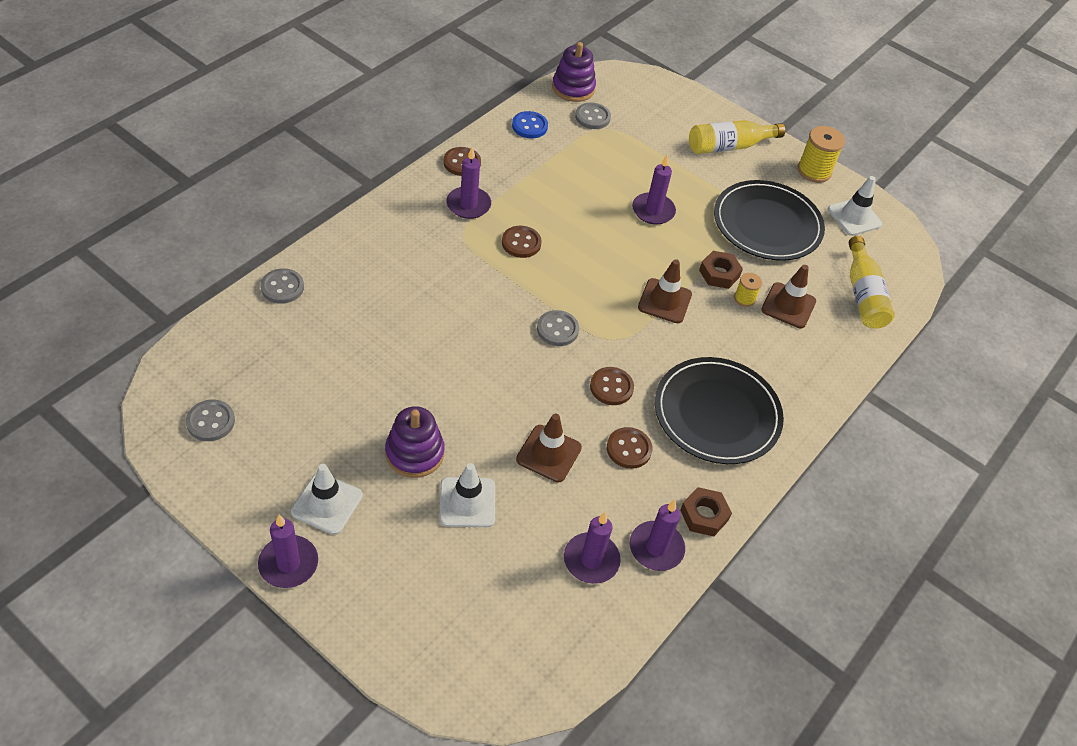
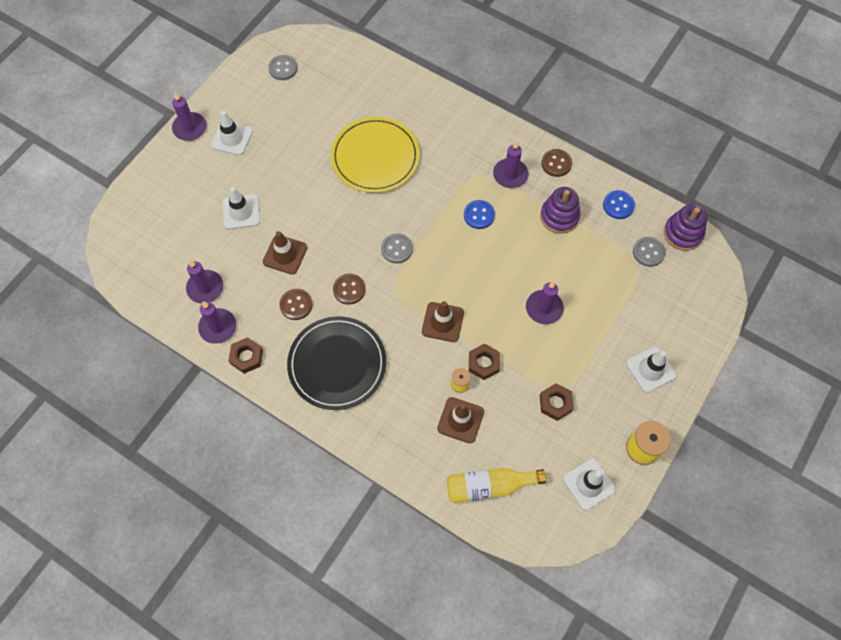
camera: 90 degrees right, 15 degrees up
grey button [260,268,304,304] -> none
purple stacking toy [385,406,445,478] -> purple stacking toy moved to [540,187,581,234]
brown button [502,226,542,258] -> blue button [464,200,495,229]
yellow bottle [689,120,785,154] -> white traffic cone [626,347,676,393]
black plate [714,180,825,261] -> brown nut [540,383,574,421]
none -> yellow plate [331,117,420,193]

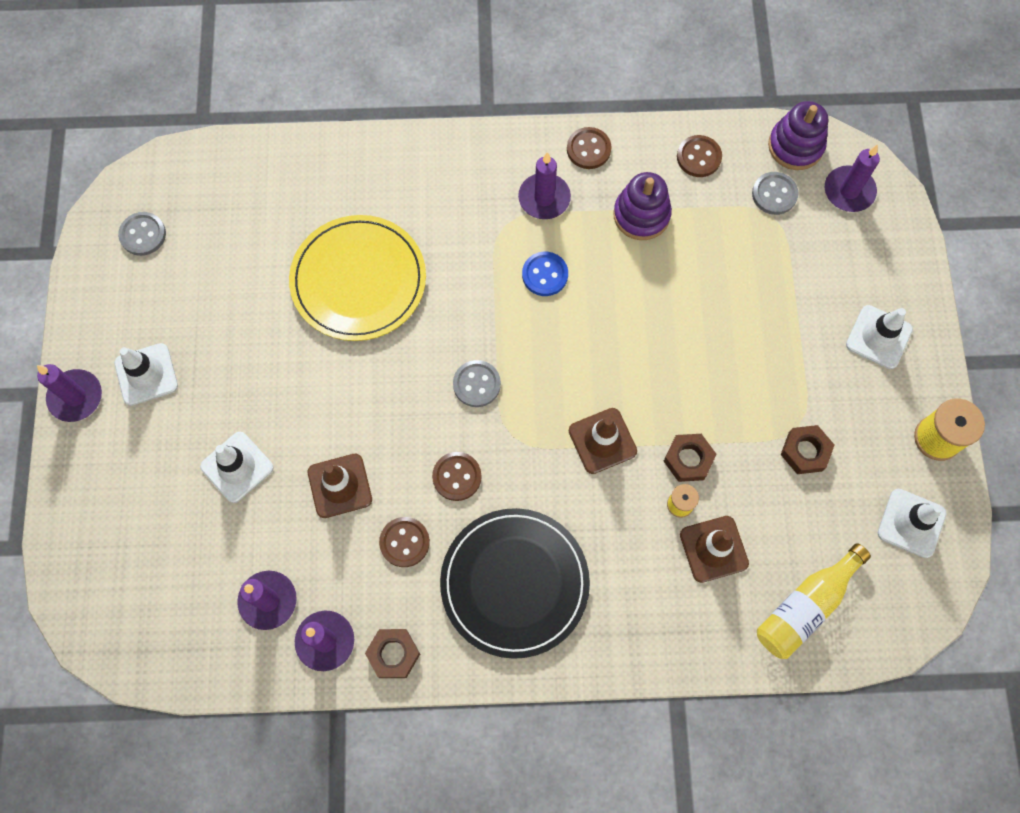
camera: 35 degrees left, 5 degrees up
purple candle [526,281,564,324] -> purple candle moved to [825,144,880,212]
blue button [603,190,635,219] -> brown button [677,135,722,177]

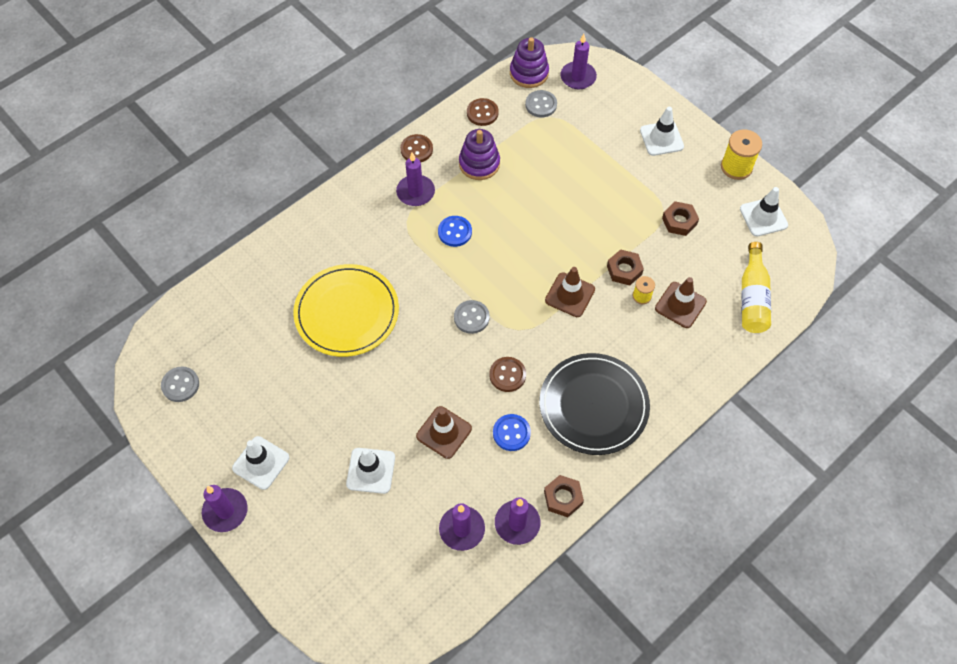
camera: 40 degrees left, 10 degrees down
brown button [379,517,430,567] -> blue button [493,414,531,451]

